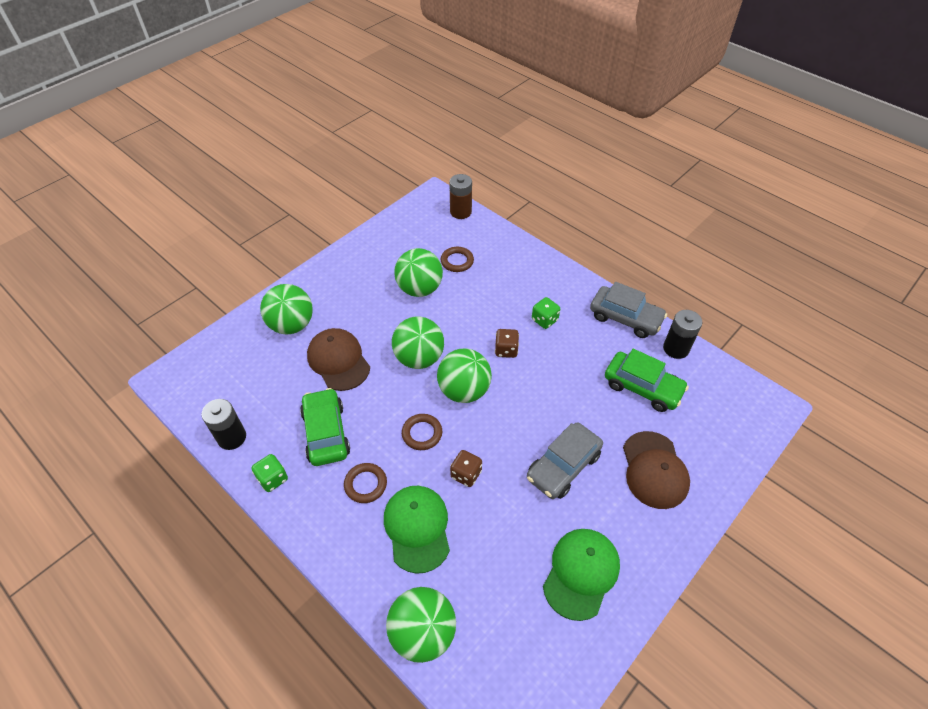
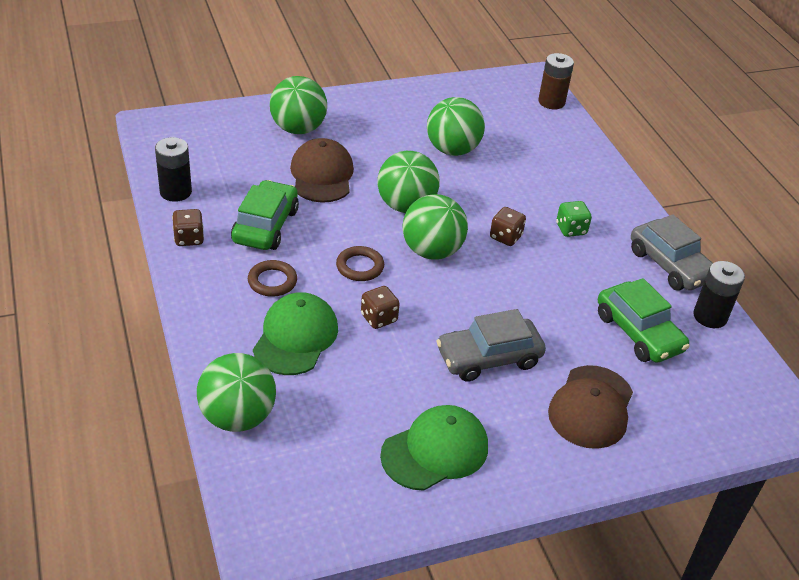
camera: 25 degrees right, 10 degrees down
green dice [251,454,288,492] -> brown dice [172,209,204,246]
brown ring [441,247,474,272] -> none

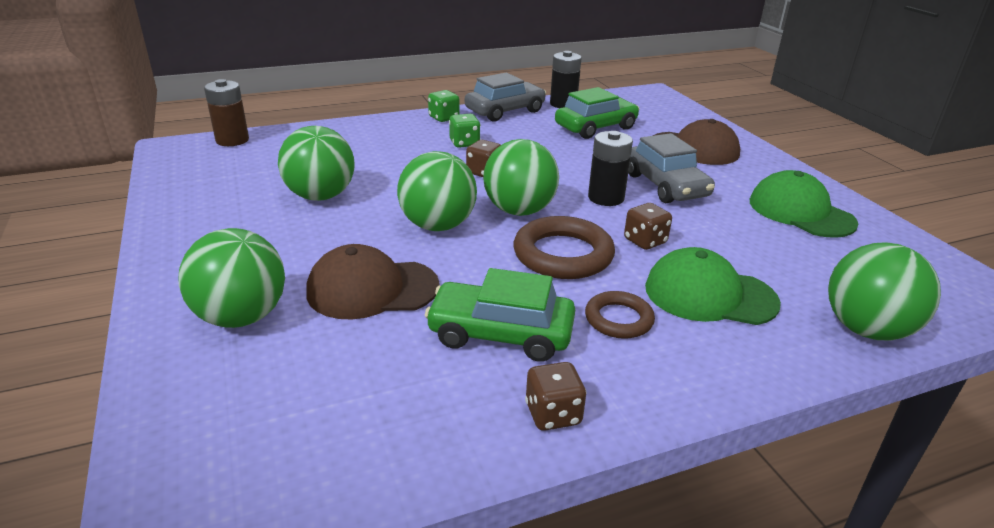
camera: 90 degrees left, 10 degrees down
black battery [155,137,192,202] -> black battery moved to [588,131,633,206]
brown ring [336,246,384,281] -> brown ring [514,216,615,279], size x1.68
none -> green dice [428,90,459,122]

